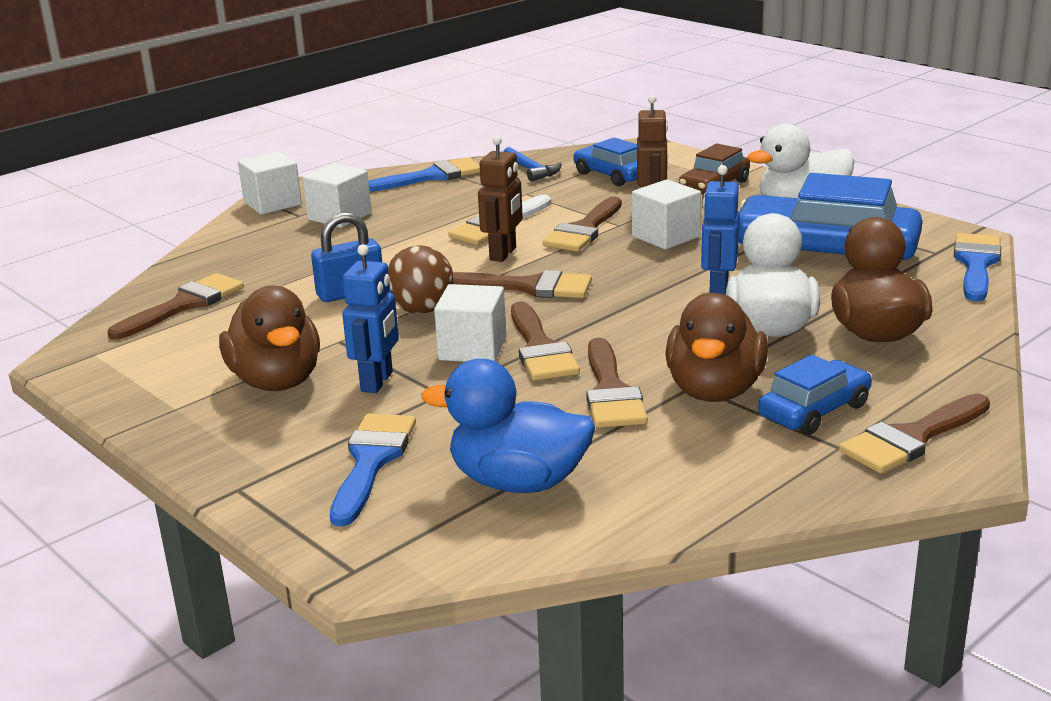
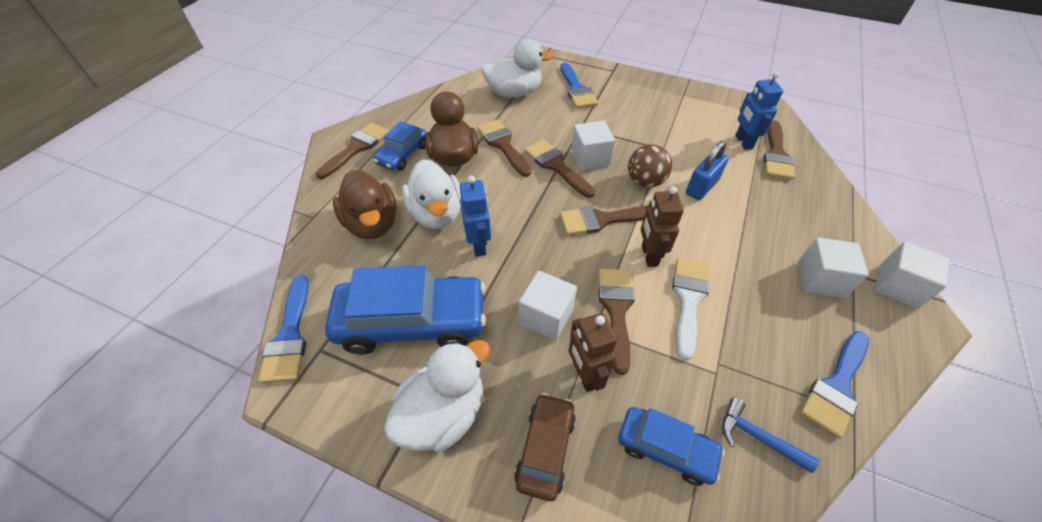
camera: 155 degrees right, 25 degrees up
brown duck [219,286,320,391] -> none
blue robot [342,244,399,393] -> blue robot moved to [735,72,783,150]
blue duck [421,359,595,493] -> white duck [481,39,553,98]

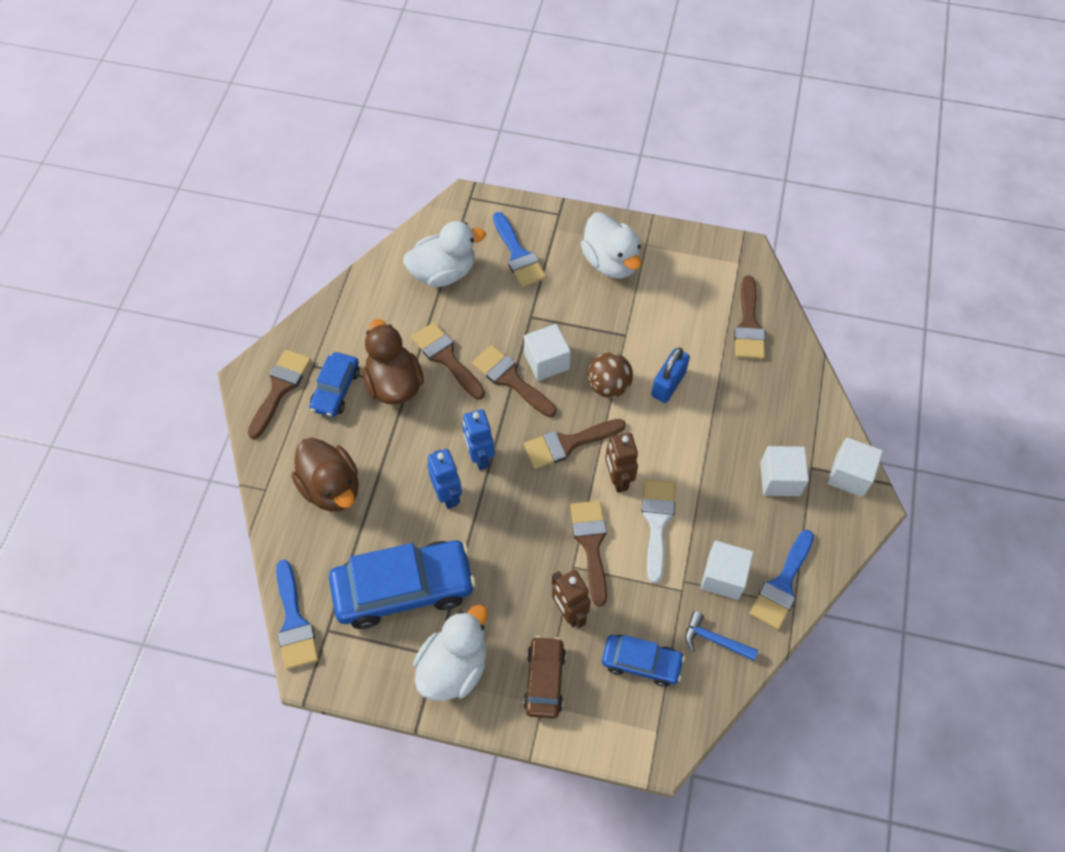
camera: 10 degrees left, 10 degrees up
white duck [402,159,461,229] -> white duck moved to [581,212,642,279]
white cube [519,271,577,341] -> white cube moved to [701,541,754,600]
blue robot [735,72,783,150] -> blue robot moved to [462,409,495,470]

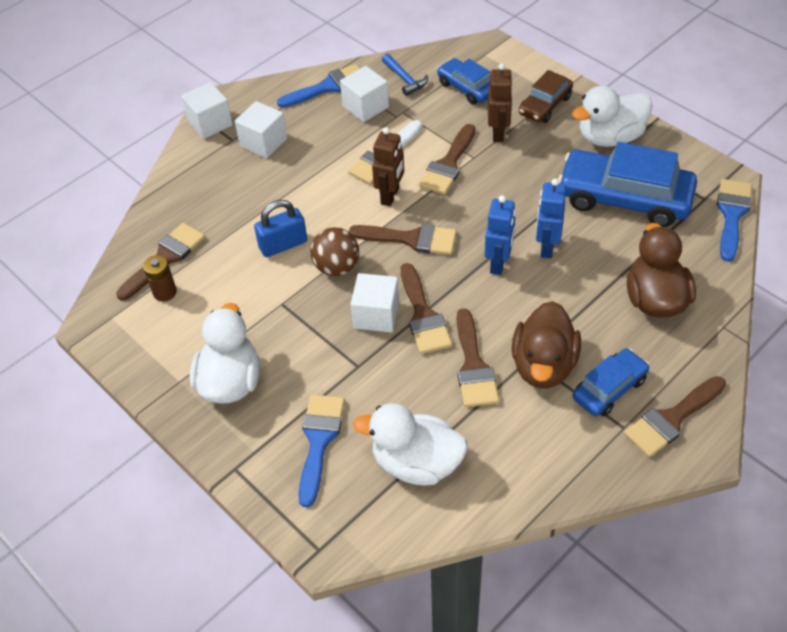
camera: 145 degrees left, 10 degrees down
none -> brown battery [143,255,177,302]

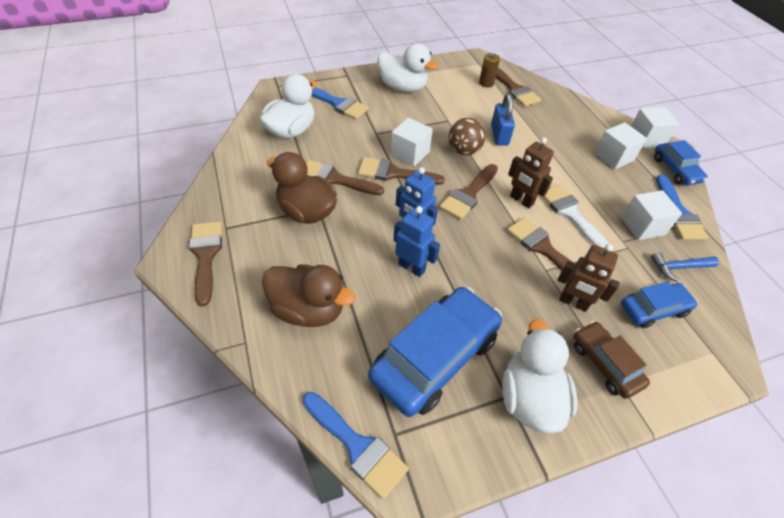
camera: 110 degrees right, 0 degrees up
blue car [573,348,650,417] -> blue car moved to [654,140,708,186]

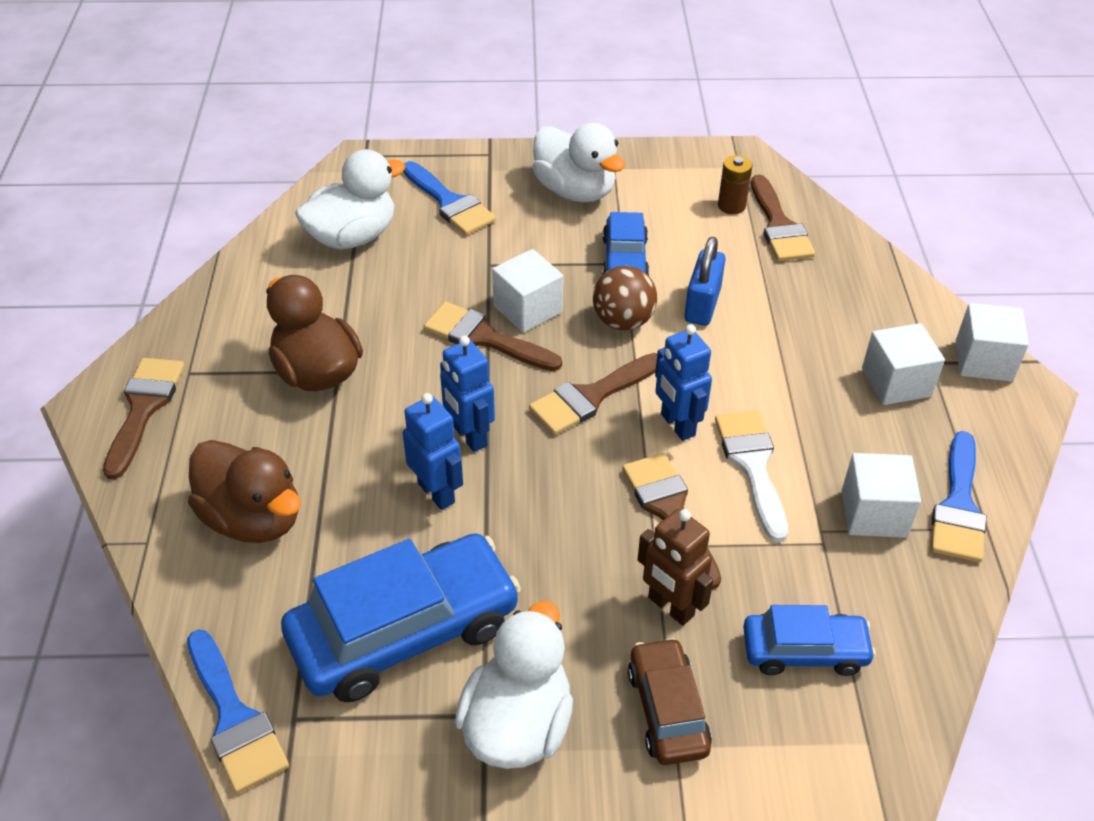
camera: 20 degrees right, 5 degrees down
brown brush [306,160,384,195] -> none
brown robot [508,138,554,208] -> blue robot [655,324,712,441]
blue hammer [651,252,719,282] -> none
blue car [654,140,708,186] -> blue car moved to [602,212,649,276]

